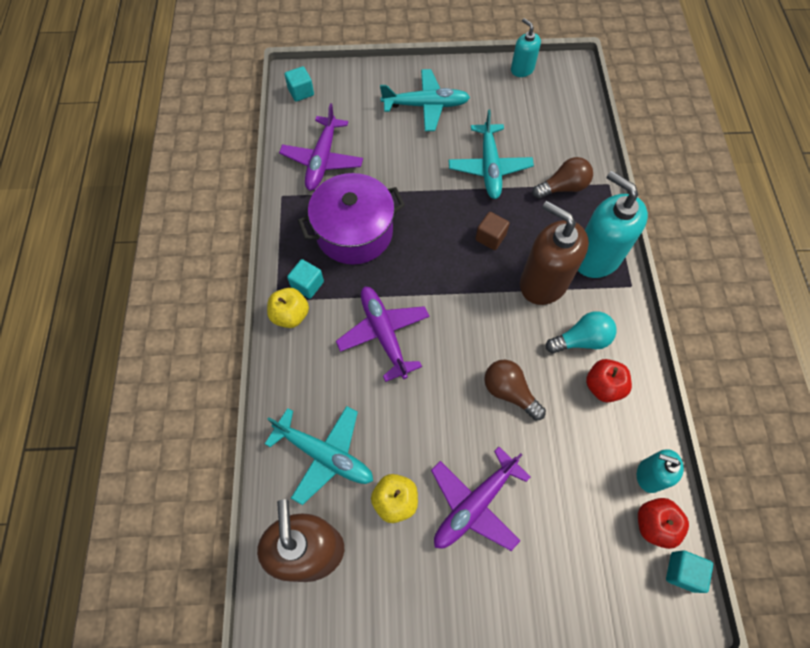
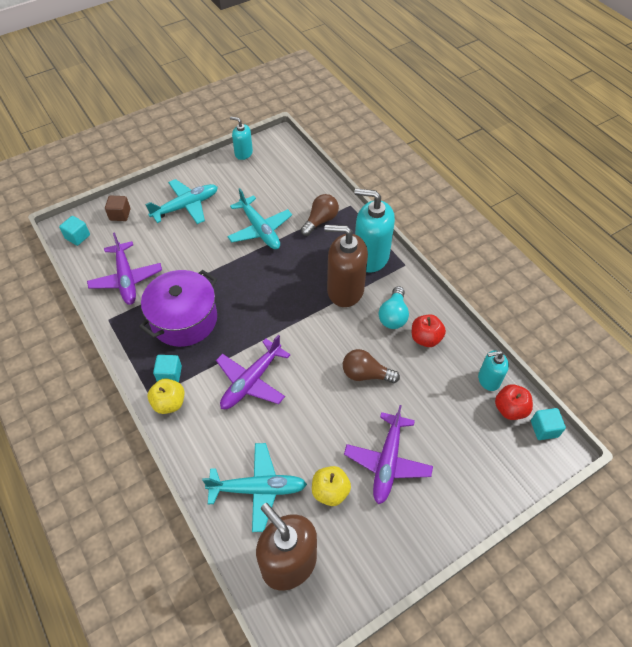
camera: 30 degrees left, 10 degrees down
purple plane [336,286,430,382] -> purple plane turned 90 degrees counterclockwise [216,335,290,409]
brown cube [475,212,510,250] -> brown cube moved to [105,195,130,221]
turquoise light bulb [546,311,616,354] -> turquoise light bulb turned 150 degrees clockwise [379,286,409,329]

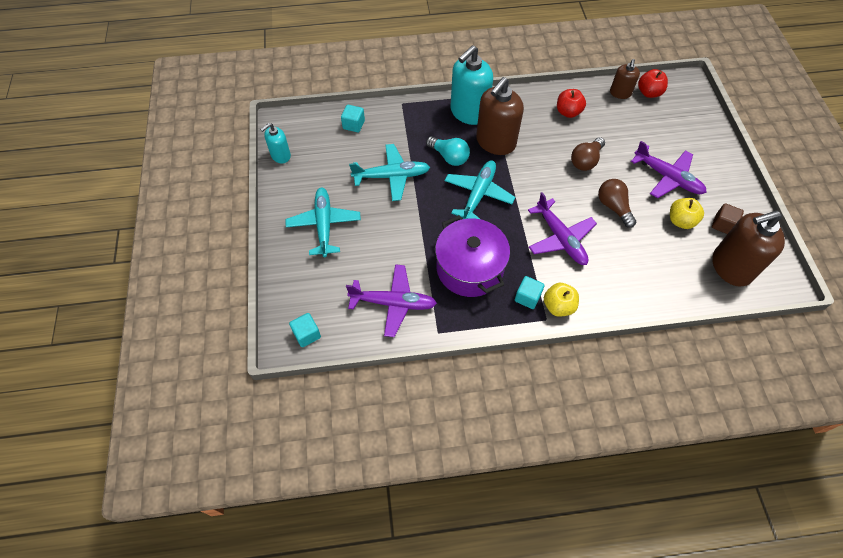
camera: 65 degrees left, 5 degrees up
brown cube [105,195,130,221] -> brown cube moved to [712,203,744,234]
turquoise plane [202,443,307,532] -> turquoise plane moved to [445,160,515,219]
brown light bulb [301,194,339,236] -> brown light bulb moved to [598,179,636,228]
turquoise light bulb [379,286,409,329] -> turquoise light bulb moved to [426,137,470,166]
turquoise soap dispenser [478,351,509,391] -> brown soap dispenser [610,59,640,99]
turquoise cube [531,408,566,440] -> turquoise cube moved to [341,105,365,132]

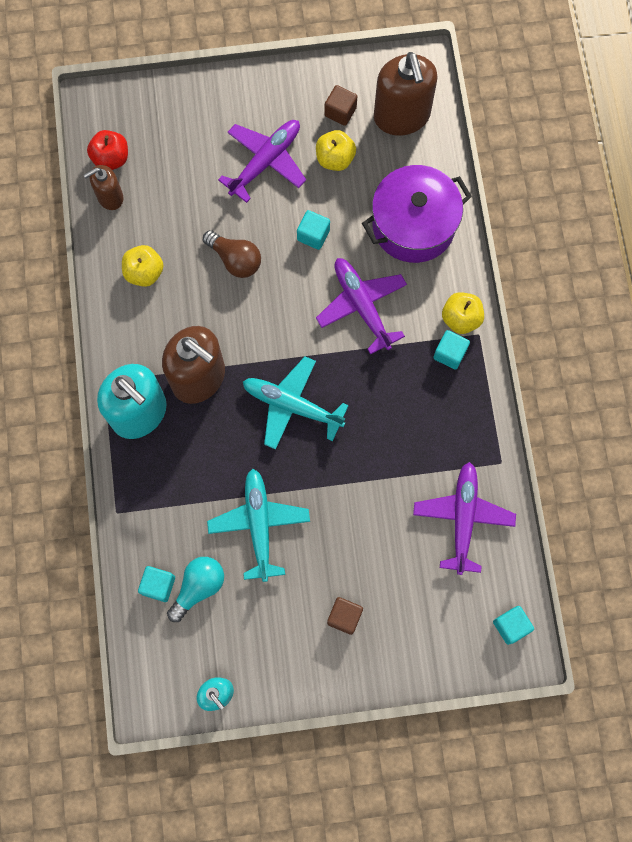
camera: 90 degrees left, 15 degrees up
turquoise plane [286,187,361,257] -> brown cube [327,597,363,635]
turquoise light bulb [426,137,470,166] -> turquoise light bulb moved to [167,557,224,622]
purple pot [435,215,510,297] -> purple pot moved to [362,165,472,263]
purple plane [528,192,597,265] -> purple plane turned 90 degrees counterclockwise [316,258,407,355]
red apple [557,89,586,118] -> yellow apple [122,245,164,287]
brown light bulb [598,179,636,228] -> turquoise cube [297,210,330,250]
brown soap dispenser [610,59,640,99] -> brown soap dispenser turned 135 degrees clockwise [84,165,123,210]

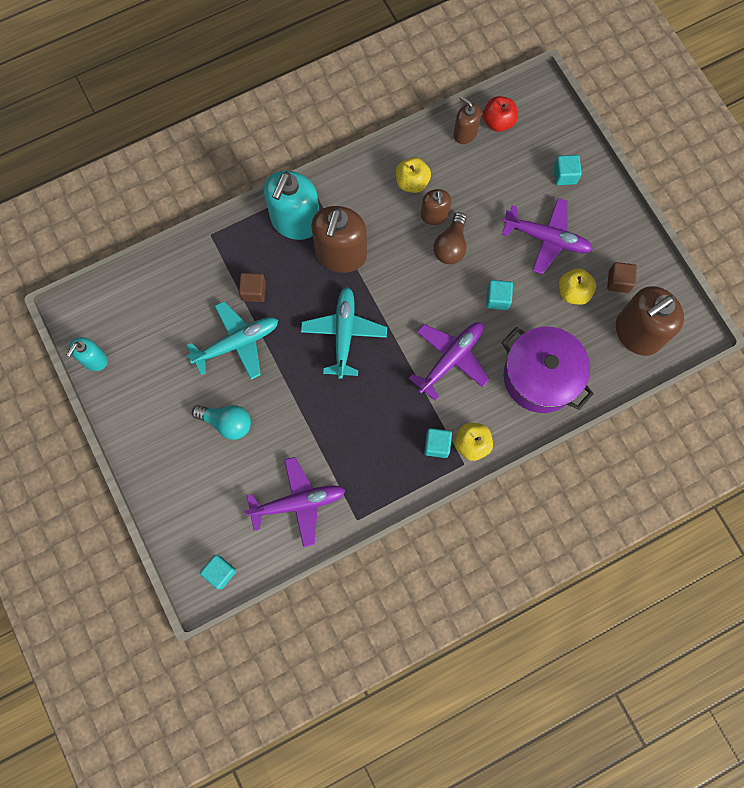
camera: 70 degrees right, 0 degrees up
turquoise cube [138,566,175,602] -> turquoise cube moved to [553,155,582,185]
turquoise light bulb [167,557,224,622] -> turquoise light bulb moved to [192,405,251,440]
brown cube [327,597,363,635] -> brown cube moved to [239,273,266,302]
none -> brown soap dispenser [421,189,451,225]

